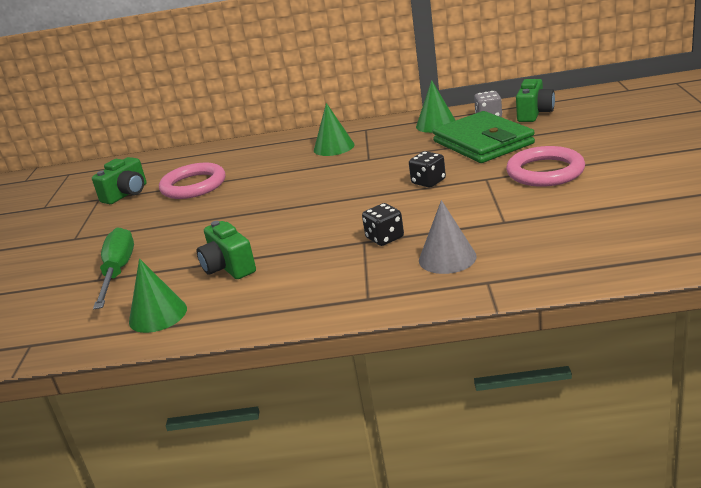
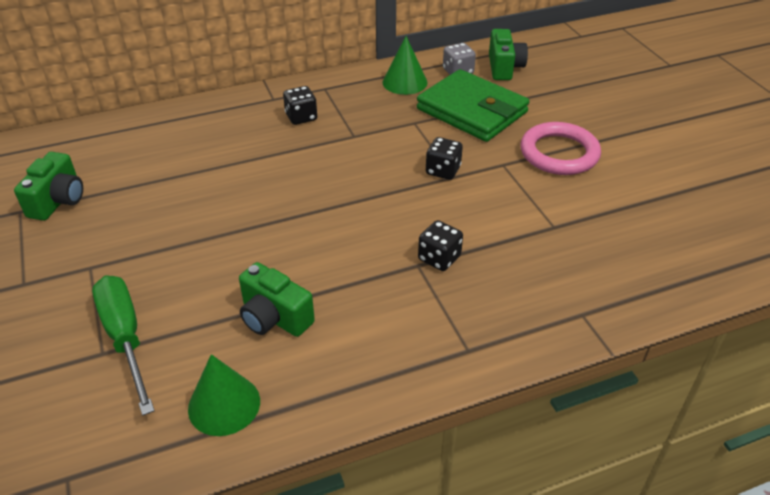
camera: 25 degrees left, 15 degrees up
pink ring [159,163,225,199] -> none
green cone [314,103,354,156] -> black dice [283,86,317,125]
grey cone [419,200,477,274] -> none

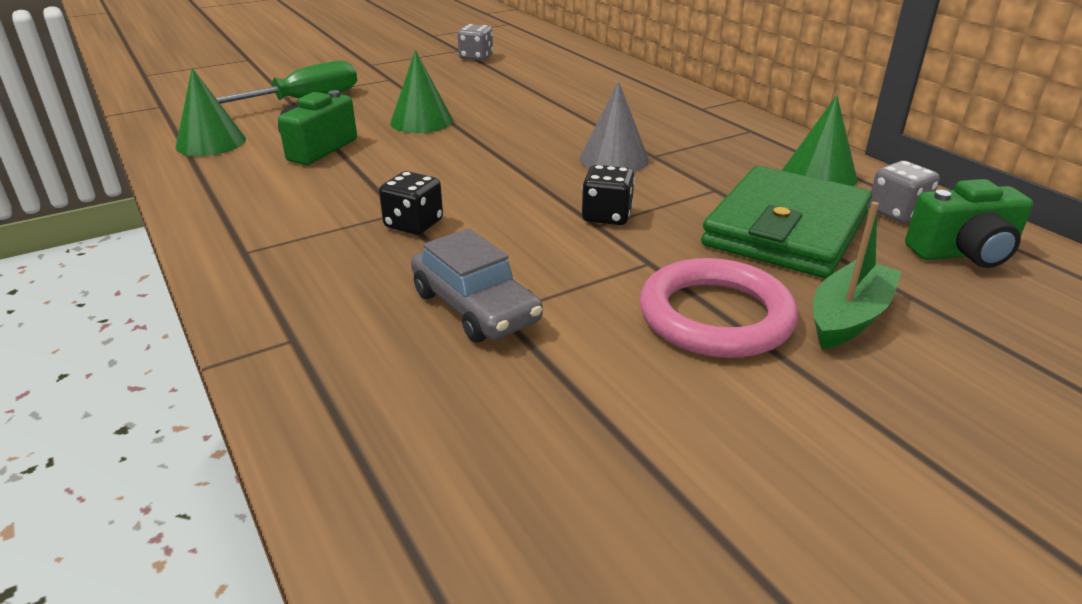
camera: 80 degrees right, 10 degrees down
green camera [14,152,83,221] -> grey dice [458,24,493,61]
black dice [283,86,317,125] -> none
none -> green cone [390,50,453,133]
none -> grey car [411,228,543,343]
none -> grey cone [580,81,649,172]
none -> green boat [813,202,902,349]

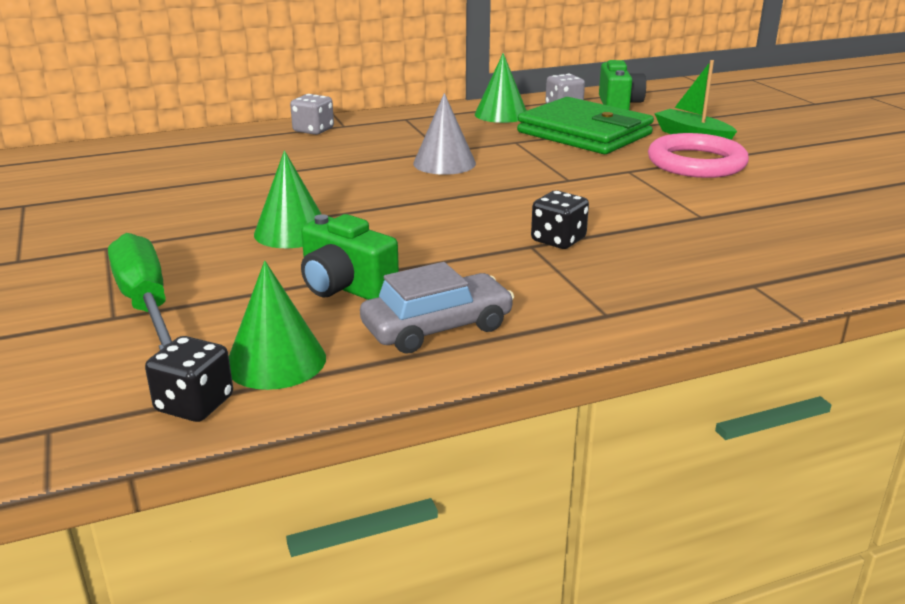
camera: 80 degrees left, 5 degrees down
grey car [411,228,543,343] -> grey car moved to [360,262,514,354]
grey dice [458,24,493,61] -> grey dice moved to [290,94,334,135]
black dice [582,165,635,225] -> black dice moved to [145,336,233,422]

